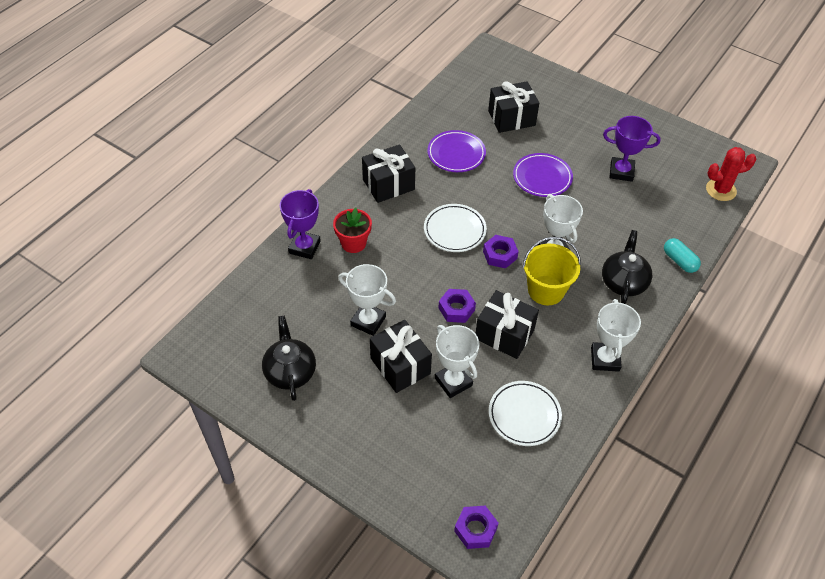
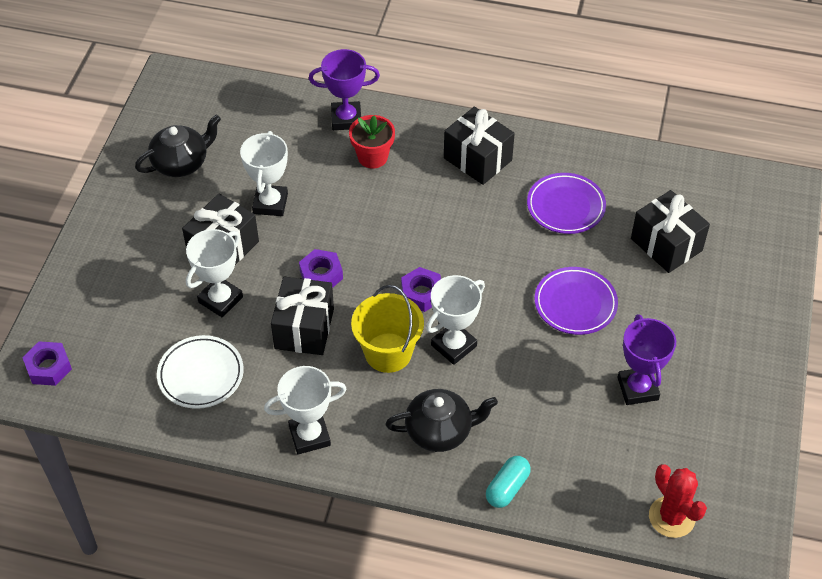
camera: 70 degrees right, 0 degrees up
white plate [424,204,487,252] -> none

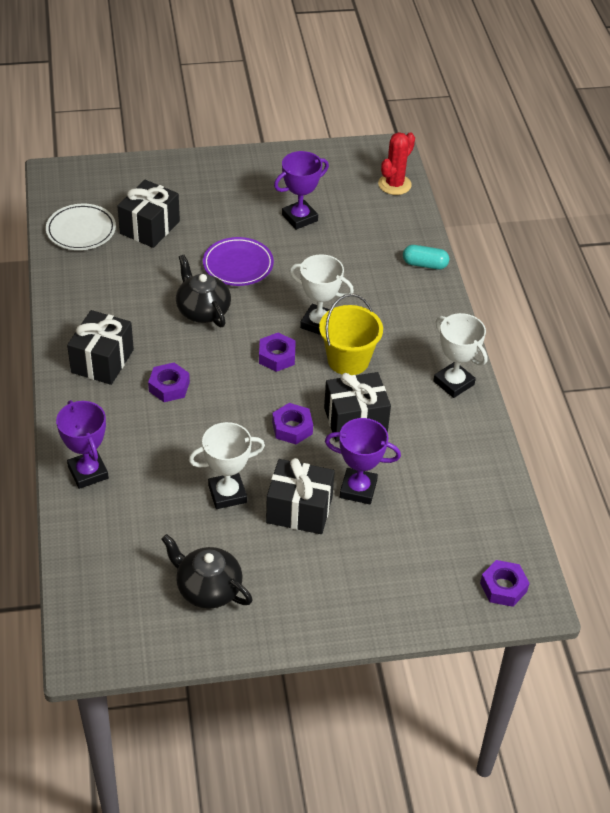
camera: 115 degrees left, 5 degrees down
white plate [157,335,244,409] -> white plate moved to [46,204,116,250]
white trophy [186,229,243,318] -> purple trophy [325,418,401,504]
red flower pot [349,115,395,169] -> none
black teapot [385,389,498,452] -> black teapot moved to [176,254,231,327]
purple plate [527,173,606,234] -> none
none -> purple nut [148,363,190,402]

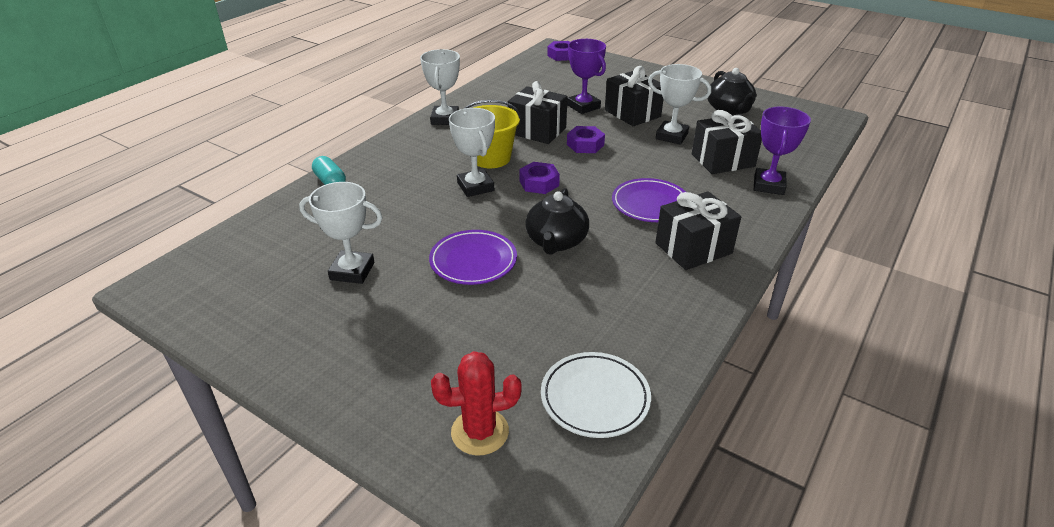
camera: 135 degrees left, 10 degrees down
black gift [117,180,180,248] -> black gift moved to [692,110,762,174]
purple nut [148,363,190,402] -> purple plate [612,178,686,222]
purple trophy [274,151,329,230] -> white trophy [299,182,383,284]
red cactus [378,132,415,195] -> red cactus moved to [431,351,522,456]

